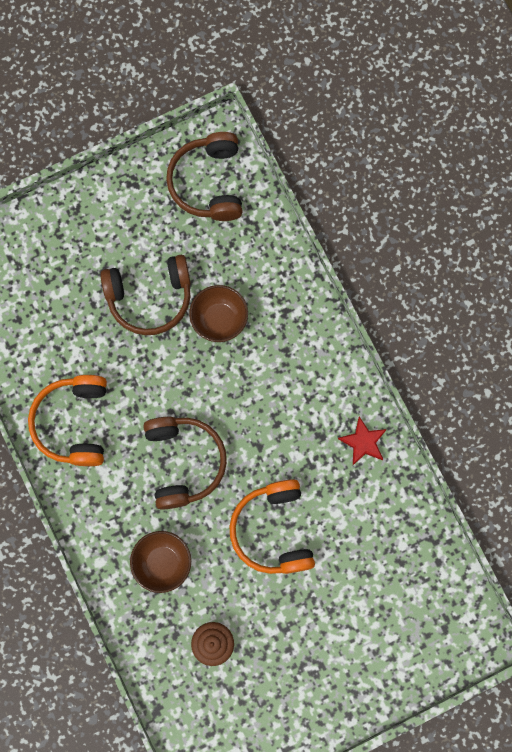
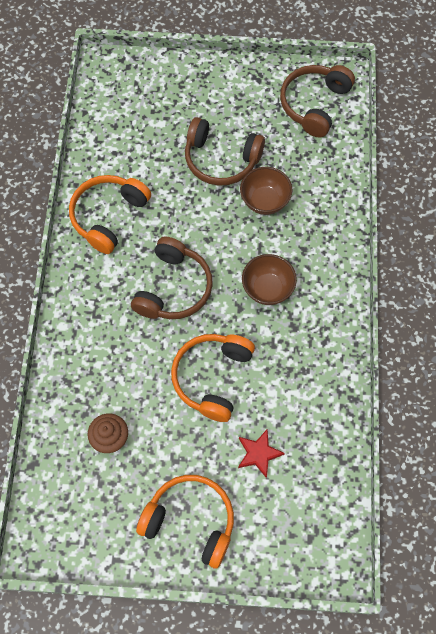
camera: 30 degrees right, 10 degrees down
brown bowl [130,531,191,593] -> brown bowl moved to [242,254,297,305]
red star [338,416,387,465] -> red star moved to [238,430,285,478]
none -> orange headphones [136,475,234,569]

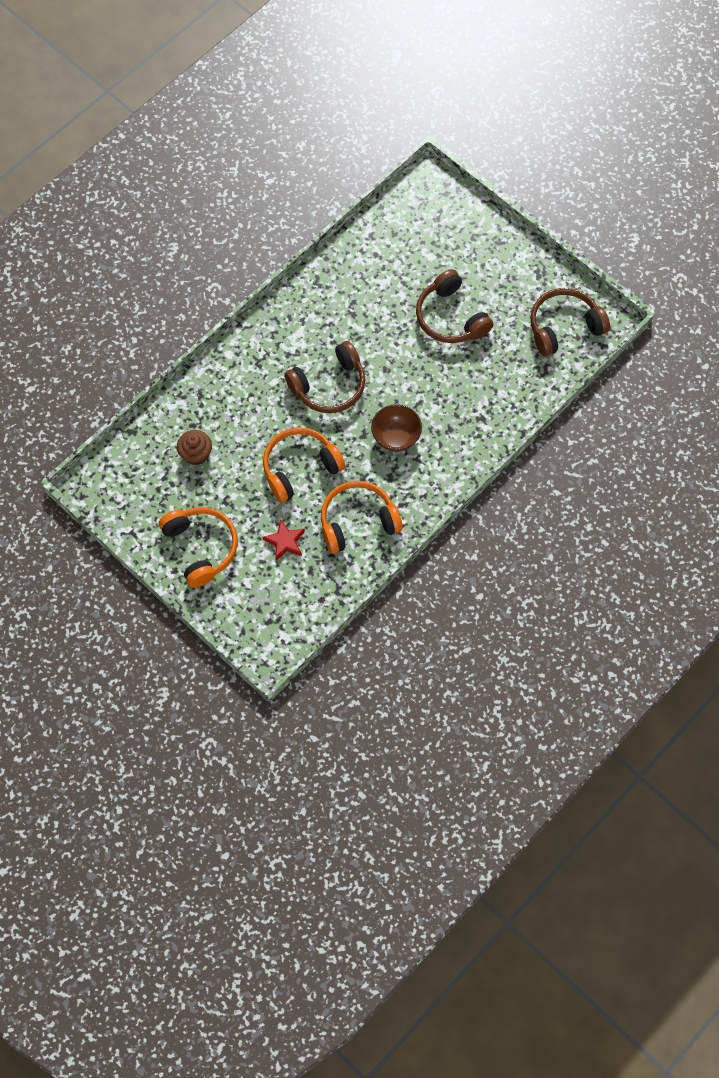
camera: 40 degrees right, 0 degrees up
orange headphones [69,175,151,254] -> orange headphones moved to [321,481,403,553]
brown bowl [240,167,292,215] -> none

